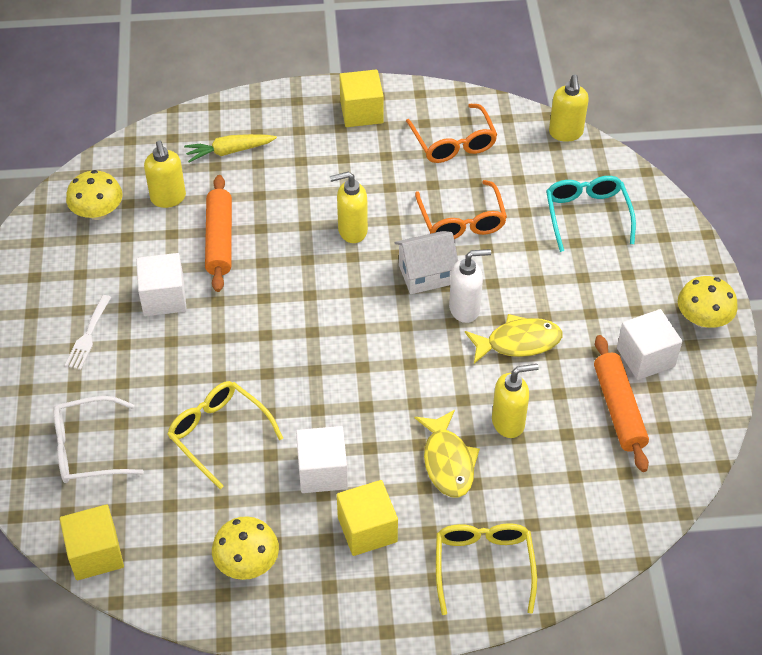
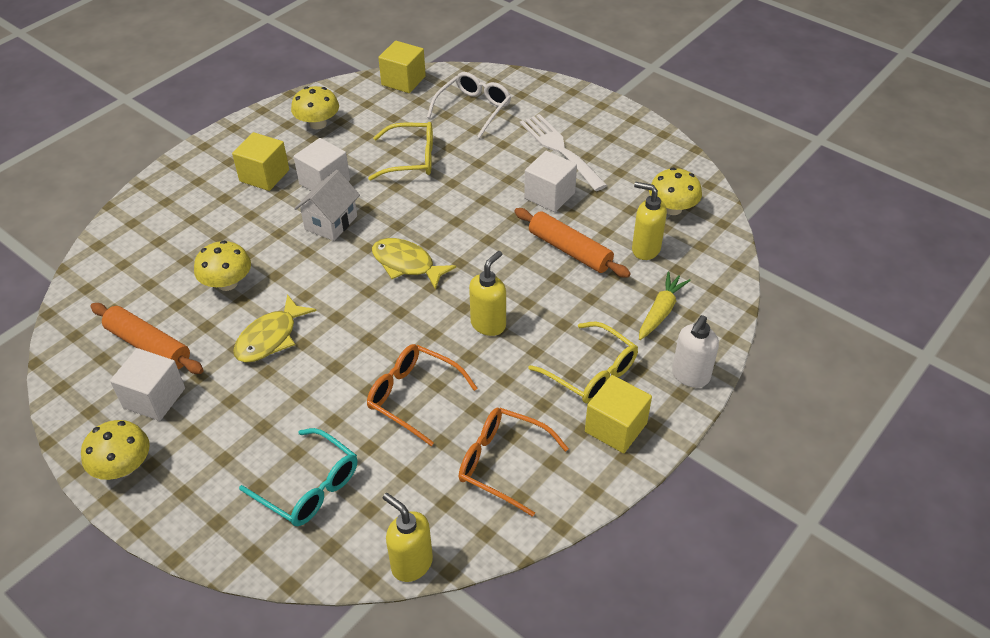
camera: 135 degrees right, 5 degrees down
white fork [65,295,112,370] -> white fork [520,114,607,191], size x1.73
white house [395,231,458,294] -> white house moved to [294,170,360,241]
yellow fish [415,410,480,498] -> yellow fish moved to [372,238,456,290]
yellow glasses [436,523,537,615] -> yellow glasses moved to [528,322,638,404]
white soap dispenser [449,249,491,323] -> white soap dispenser moved to [672,315,719,388]
yellow soap dispenser [492,364,539,438] -> yellow mushroom [194,240,251,291]

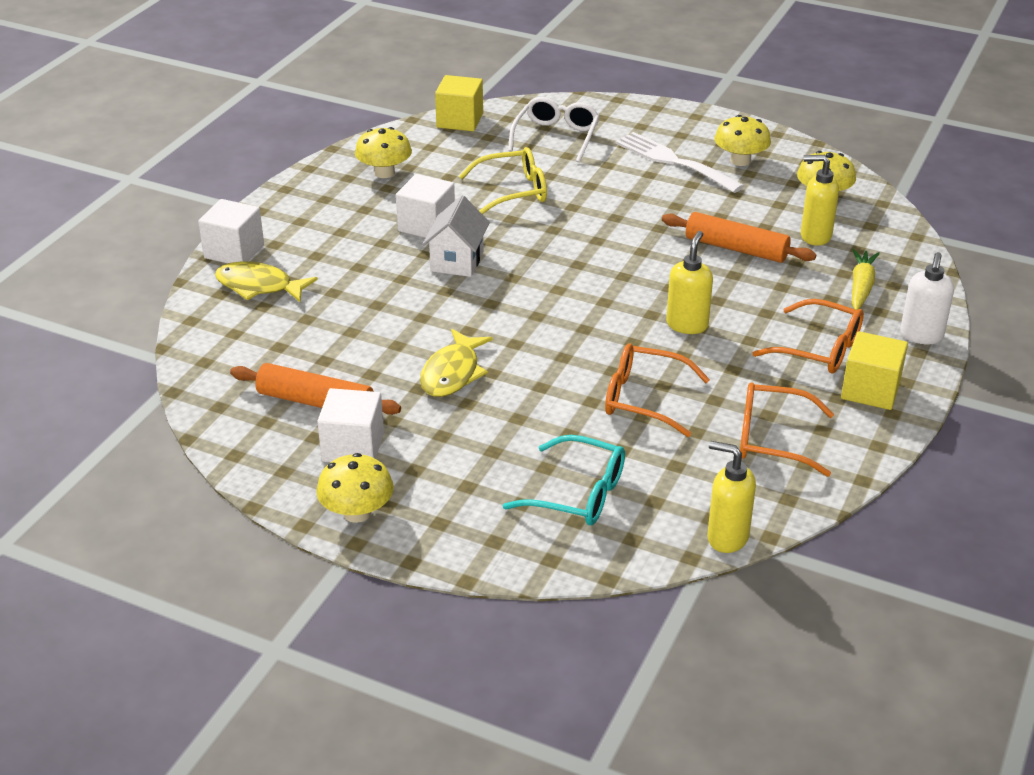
camera: 15 degrees left, 10 degrees down
yellow mushroom [194,240,251,291] -> yellow mushroom moved to [715,115,771,166]
yellow cube [232,132,289,191] -> none
yellow fish [372,238,456,290] -> yellow fish moved to [215,262,318,302]
white cube [524,151,577,212] -> white cube moved to [198,199,264,263]
yellow glasses [528,322,638,404] -> orange glasses [752,299,864,374]

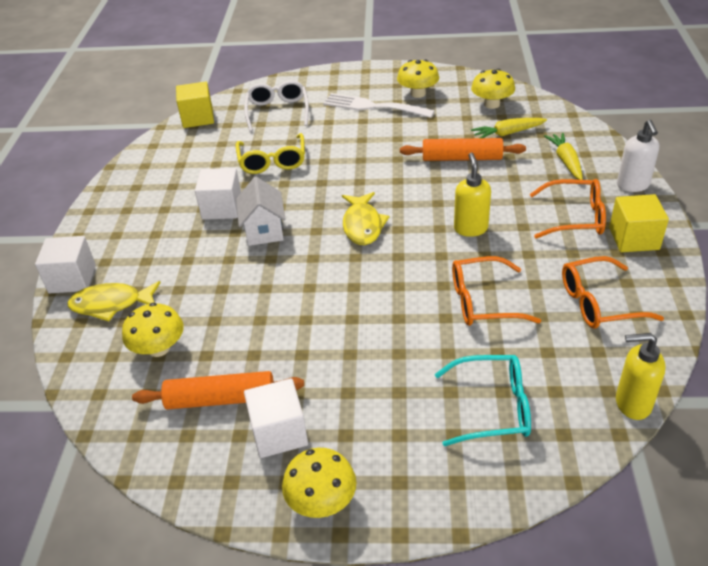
camera: 20 degrees left, 5 degrees up
yellow mushroom [355,127,412,178] -> yellow mushroom moved to [122,303,184,357]
yellow fish [420,329,493,397] -> yellow fish moved to [342,192,389,245]
yellow glasses [459,147,547,214] -> yellow glasses turned 120 degrees clockwise [236,133,305,174]
yellow soap dispenser [801,155,839,246] -> yellow carrot [471,118,547,138]

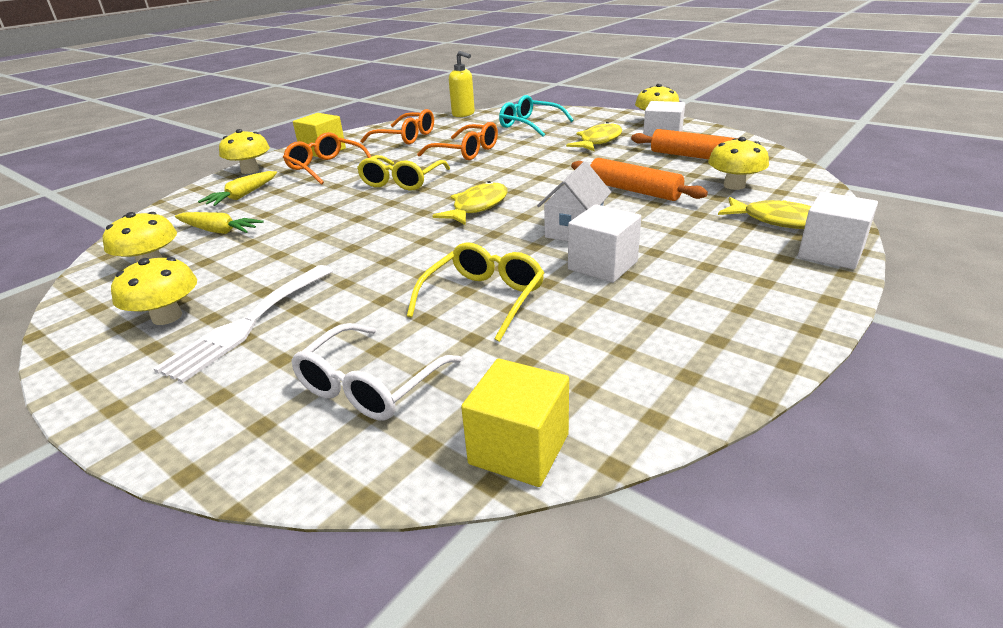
camera: 145 degrees left, 10 degrees down
white fork [323,93,435,118] -> white fork turned 60 degrees clockwise [153,265,333,383]
orange rolling pin [400,138,526,161] -> orange rolling pin moved to [571,158,708,201]
yellow soap dispenser [454,153,491,237] -> yellow glasses [357,155,450,191]
white soap dispenser [617,120,659,192] -> yellow mushroom [219,129,270,174]
none -> yellow fish [566,122,622,151]

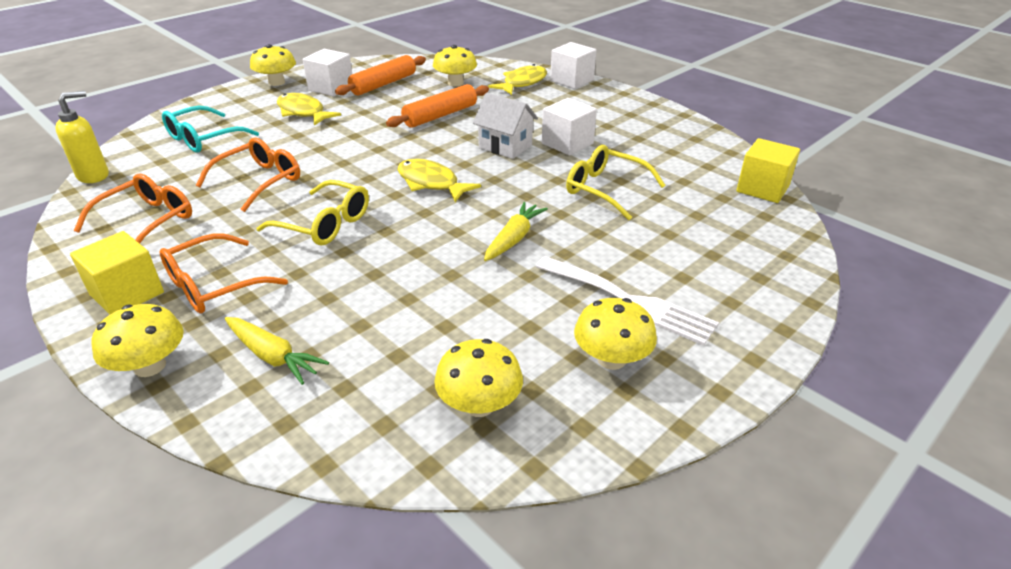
camera: 85 degrees left, 5 degrees up
yellow carrot [175,212,263,234] -> yellow carrot moved to [484,202,548,261]
white glasses [291,323,462,420] -> none

